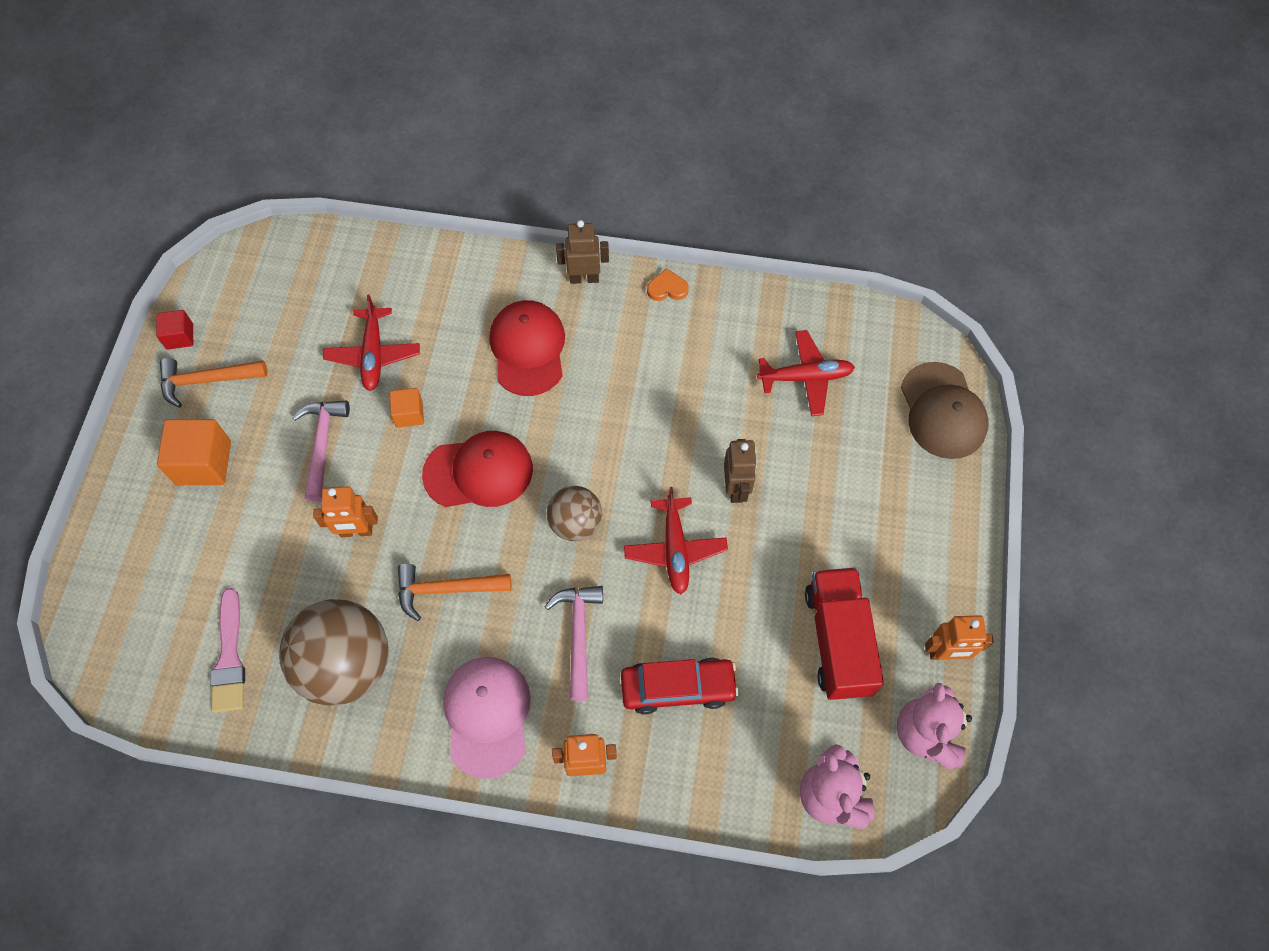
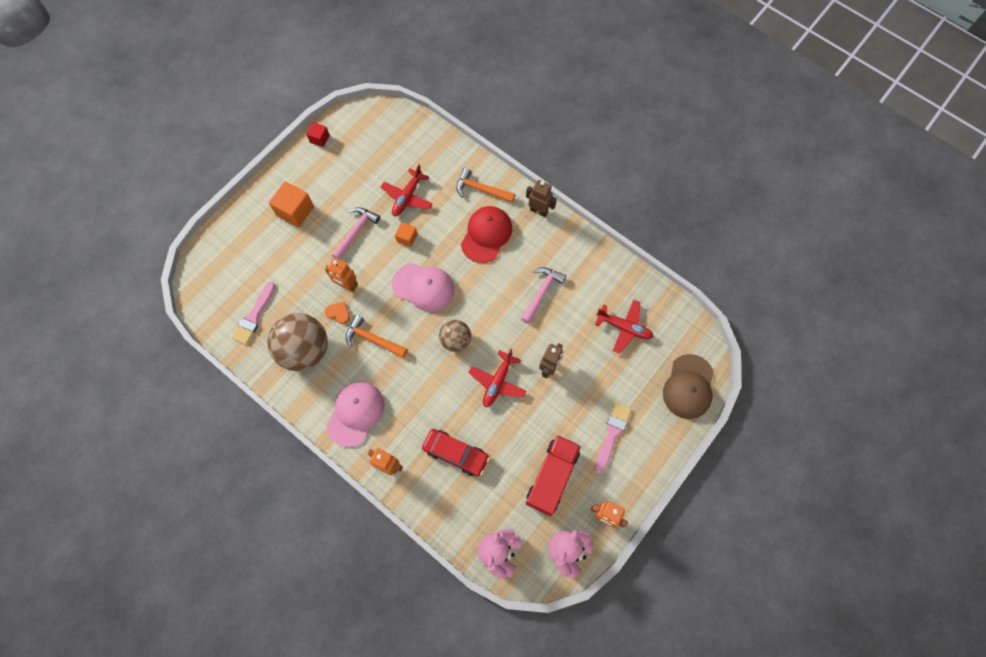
camera: 30 degrees right, 5 degrees up
orange hammer [160,358,267,407] -> orange hammer moved to [457,168,515,203]
red cap [422,431,533,507] -> pink cap [392,263,454,312]
pink hammer [545,586,603,701] -> pink hammer moved to [522,267,566,324]
orange heart [647,268,689,301] -> orange heart moved to [325,302,350,324]
none -> pink brush [595,403,632,474]

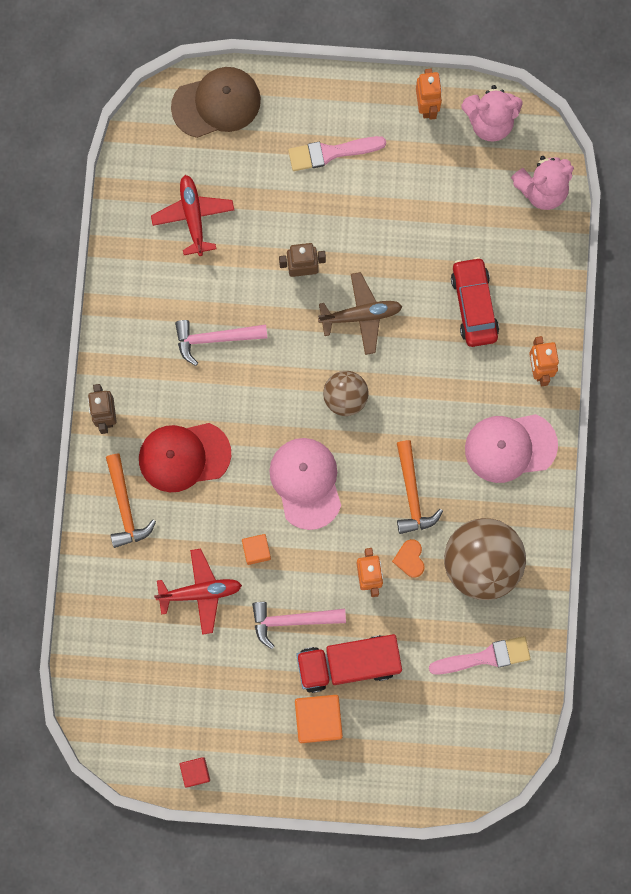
camera: 125 degrees left, 10 degrees up
red plane [468,349,527,407] -> brown plane [318,272,402,355]
red truck [526,435,581,516] -> red truck moved to [296,634,402,693]

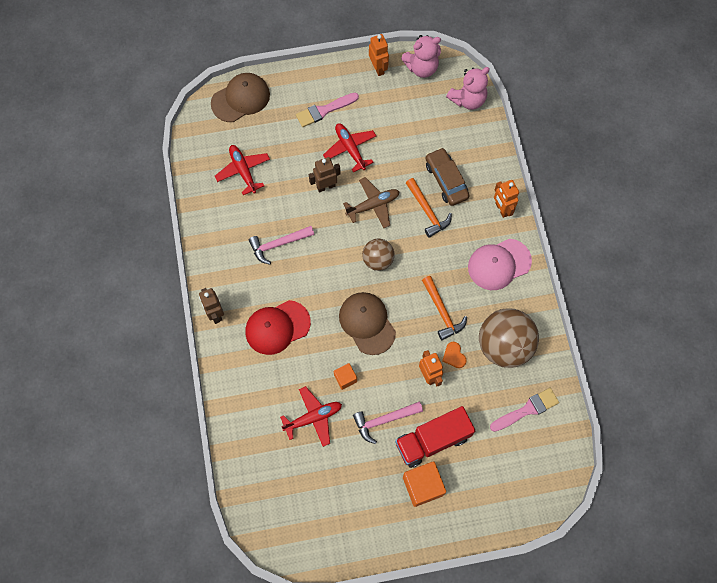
camera: 15 degrees left, 10 degrees down
orange hammer [106,454,156,548] -> orange hammer moved to [406,178,452,238]
red cube [180,757,210,788] -> none
pink cap [270,438,341,530] -> brown cap [339,292,396,355]
red car [451,257,499,347] -> brown car [426,148,470,206]
none -> red plane [323,123,376,172]

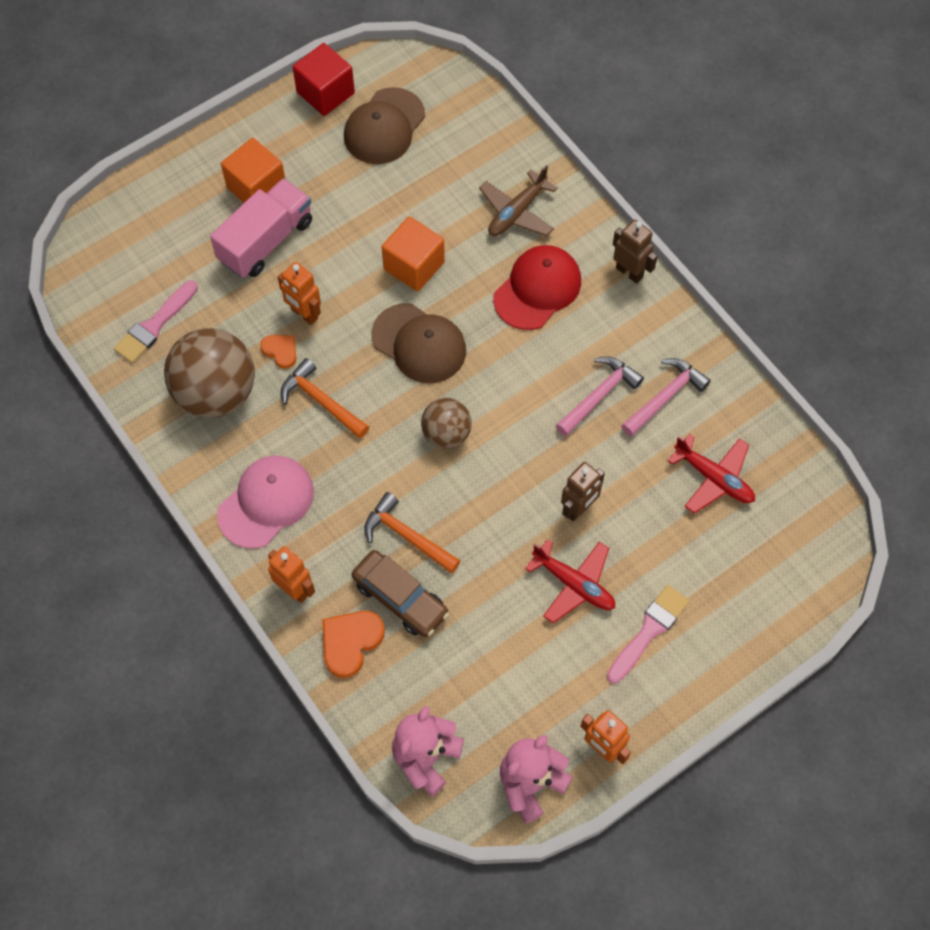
camera: 155 degrees right, 5 degrees down
brown cap [211,73,270,122] -> brown cap moved to [344,87,425,164]
red plane [280,386,342,447] -> none
orange cube [334,363,357,390] -> orange cube [382,216,445,292], size x1.76
brown plane [343,177,400,228] -> brown plane moved to [479,165,558,236]
pink hammer [353,402,423,444] -> pink hammer moved to [621,358,711,437]
red truck [395,406,475,468] -> pink truck [210,178,312,278]
none -> red cube [293,43,355,116]
none -> orange heart [322,611,385,678]

